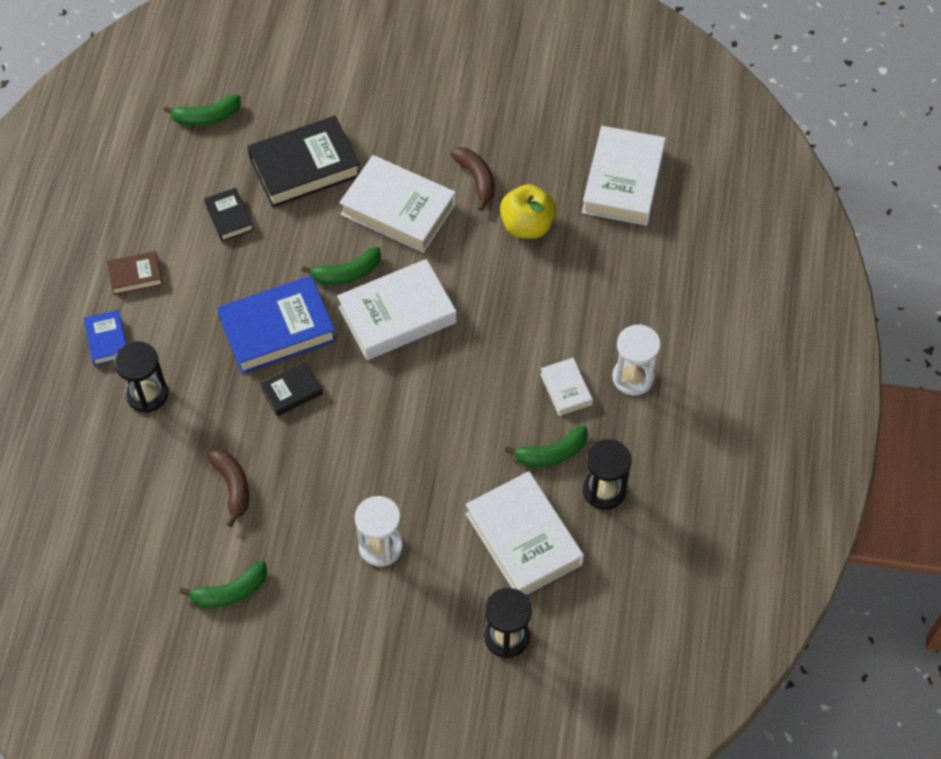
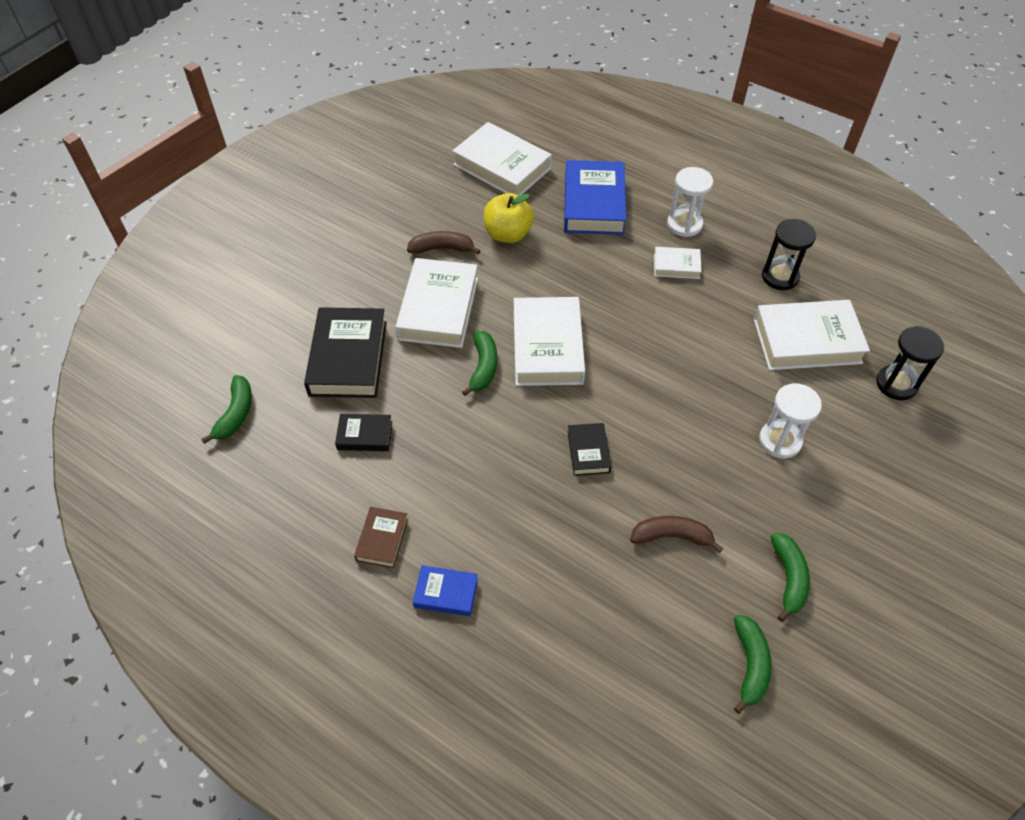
camera: 65 degrees left, 5 degrees down
black hourglass [114,341,168,413] -> none
blue book [217,276,336,374] -> blue book moved to [564,160,626,235]
white book [339,155,456,253] -> white book turned 45 degrees counterclockwise [395,258,478,348]
green banana [505,425,588,467] -> green banana moved to [734,615,772,714]

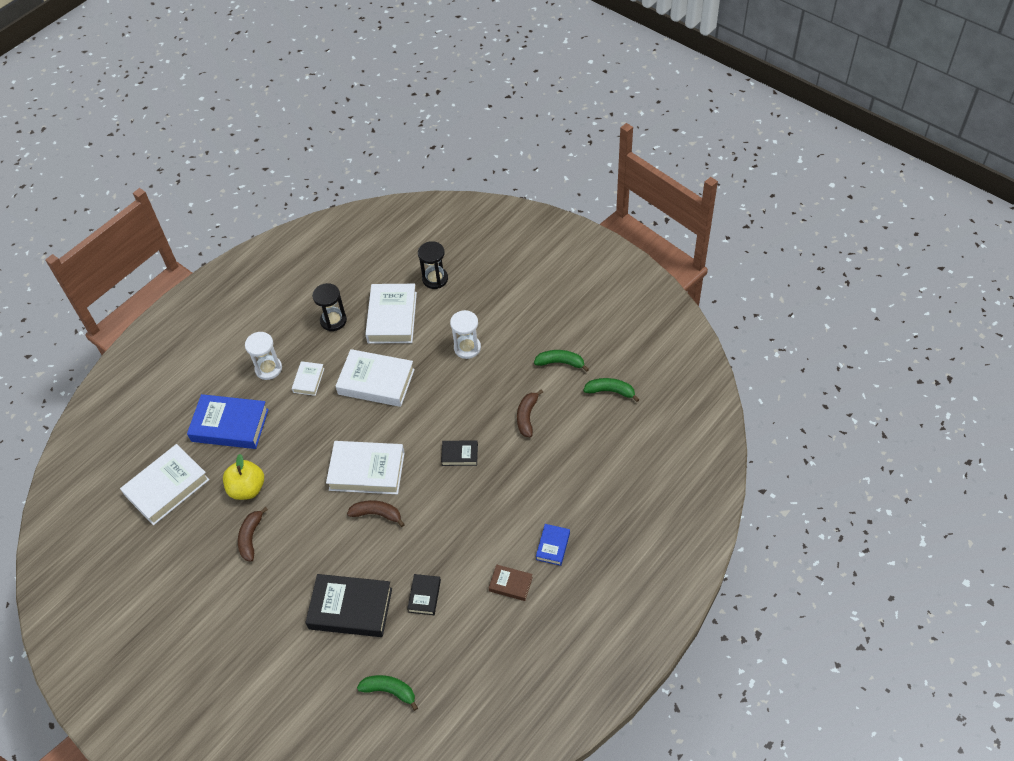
camera: 80 degrees left, 0 degrees up
white book [395,258,478,348] -> white book moved to [336,349,415,407]
green banana [462,331,497,396] -> brown banana [347,500,405,527]

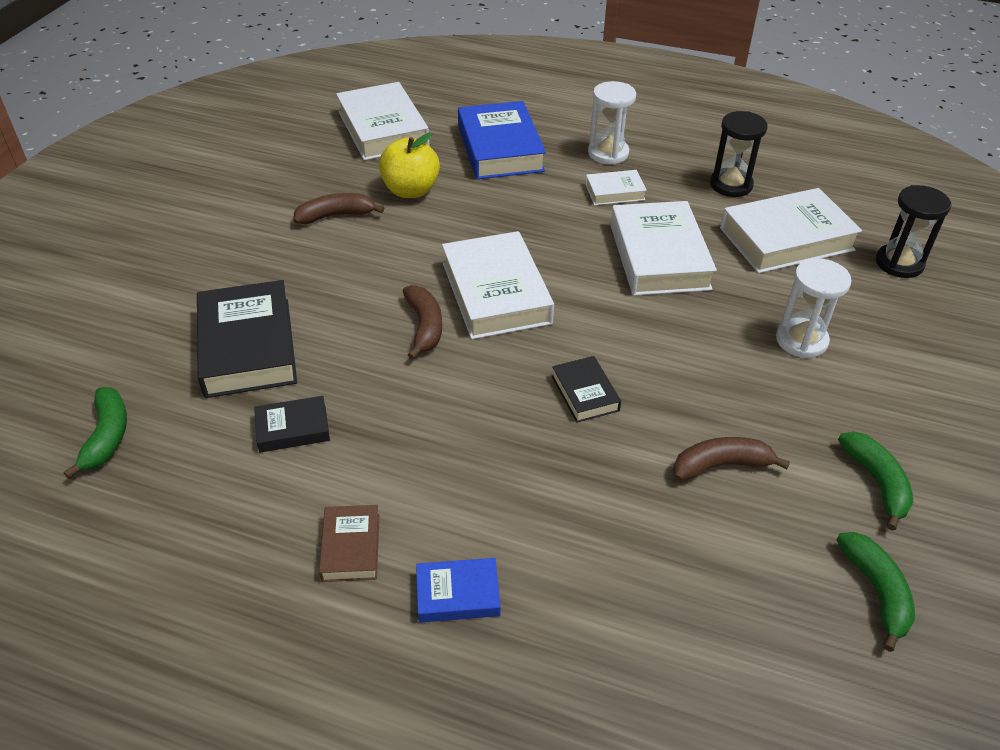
camera: 65 degrees right, 10 degrees down
white book [120,444,210,525] -> white book turned 45 degrees clockwise [336,82,429,160]

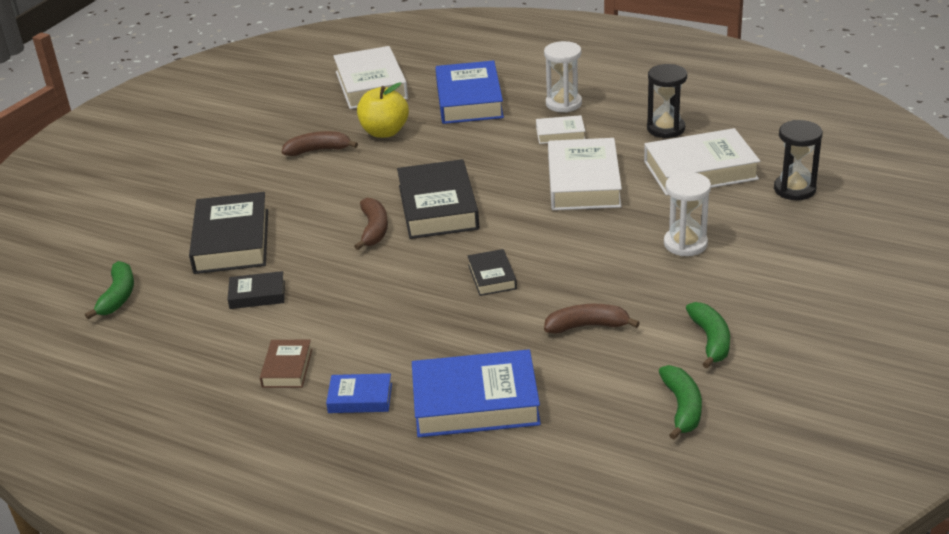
camera: 10 degrees right, 10 degrees down
white book [442,231,554,339] -> black book [397,159,479,239]
none -> blue book [412,350,541,437]

